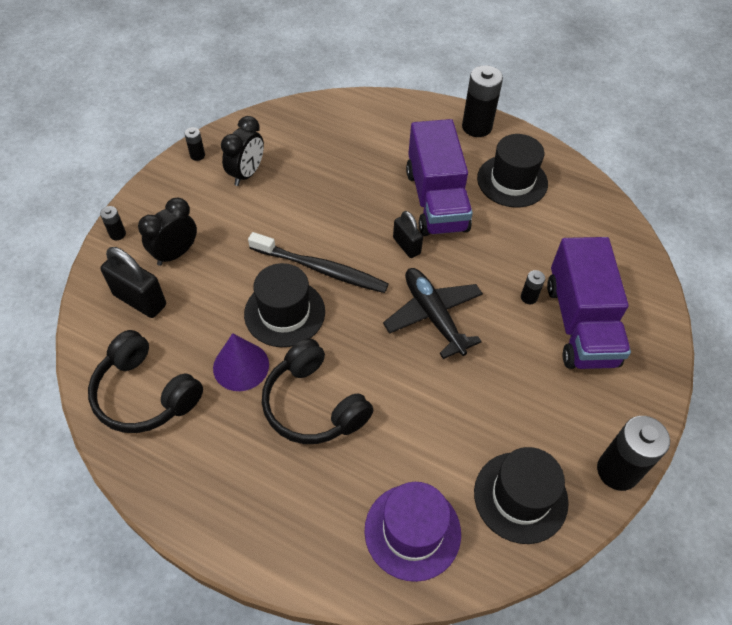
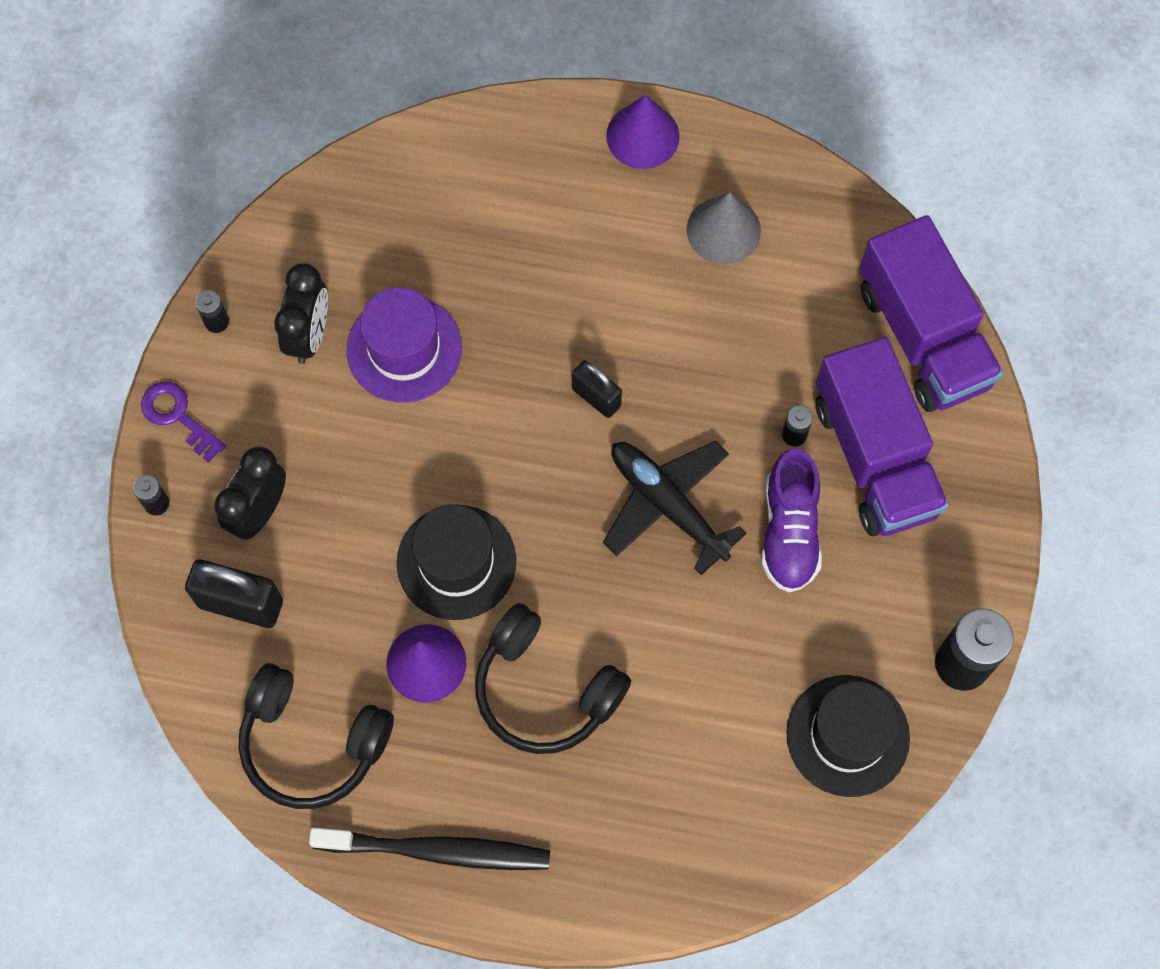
camera: 15 degrees left, 15 degrees up
black toothbrush [248,232,389,293] -> black toothbrush moved to [309,827,550,870]
purple hat [364,482,461,582] -> purple hat moved to [347,287,462,403]
purple truck [406,119,473,236] -> purple truck moved to [860,215,1004,412]
black battery [462,65,503,137] -> purple cone [606,95,679,169]
black hat [477,134,548,208] -> grey cone [687,192,761,264]
none -> purple key [141,382,226,463]
none -> purple shoe [762,448,822,593]

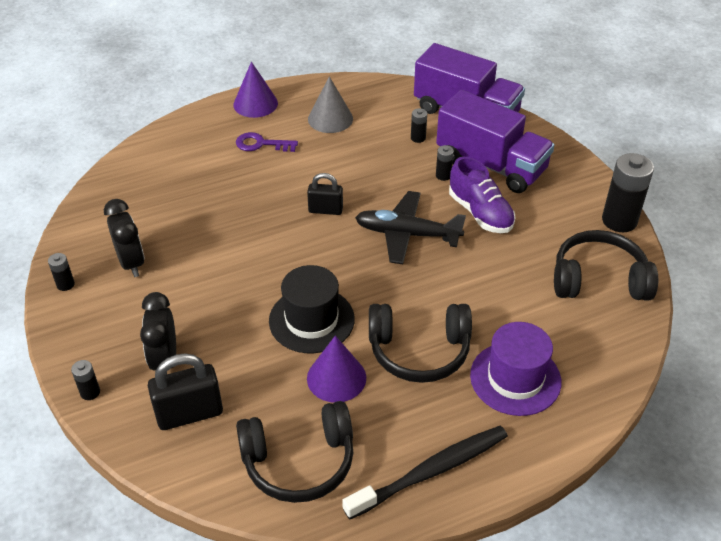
camera: 35 degrees left, 25 degrees down
purple key [141,382,226,463] -> purple key moved to [236,132,298,152]
purple hat [347,287,462,403] -> purple hat moved to [470,322,561,416]
black hat [786,675,910,797] -> black headphones [554,230,658,301]
none -> black battery [411,108,427,143]

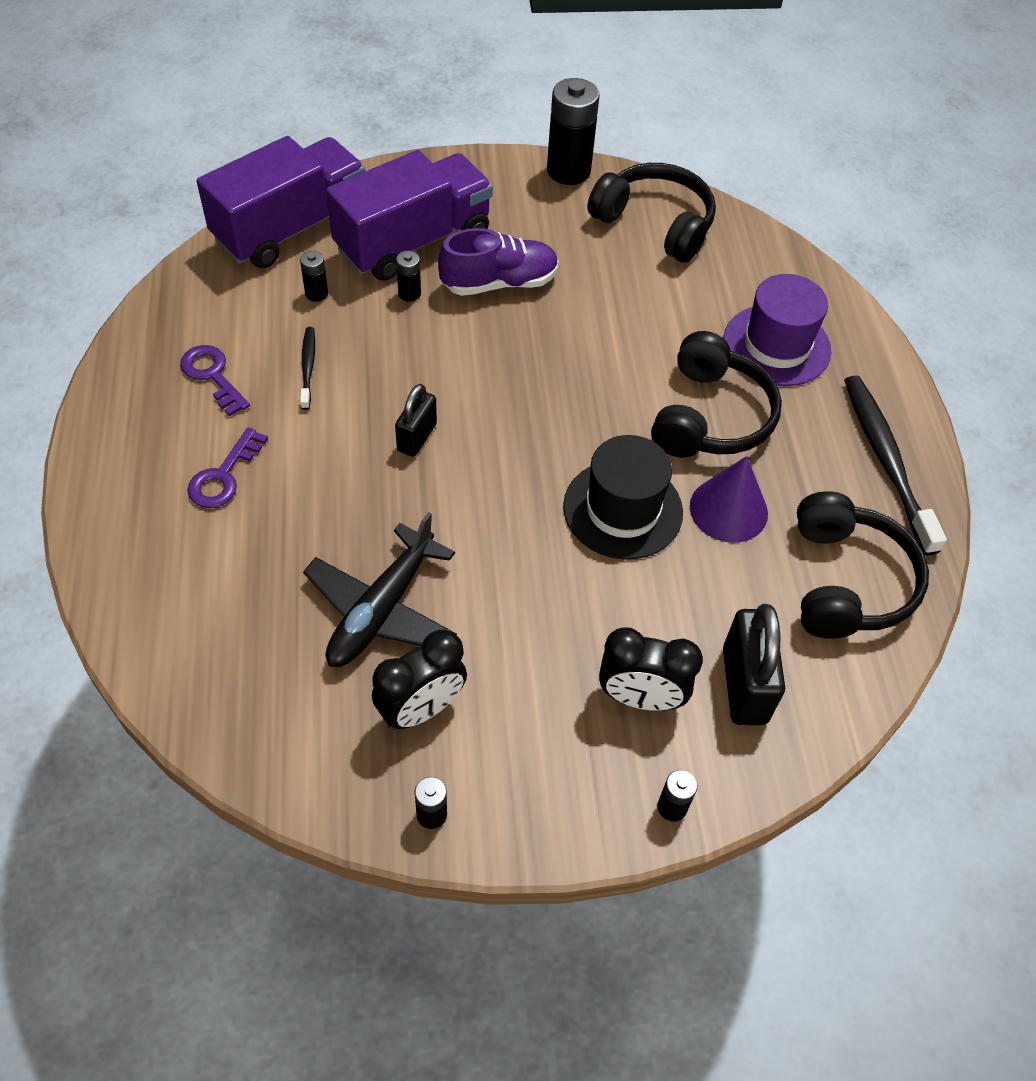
camera: 75 degrees left, 10 degrees up
black clock [104,199,145,277] -> black clock turned 150 degrees clockwise [372,630,467,730]
purple cone [233,62,278,118] -> none
grey cone [308,76,353,133] -> purple key [180,345,250,416]
black plane [355,191,466,264] -> black plane moved to [303,512,457,667]
black headphones [554,230,658,301] -> black headphones turned 105 degrees clockwise [587,163,716,263]
none -> black toothbrush [300,327,315,410]

